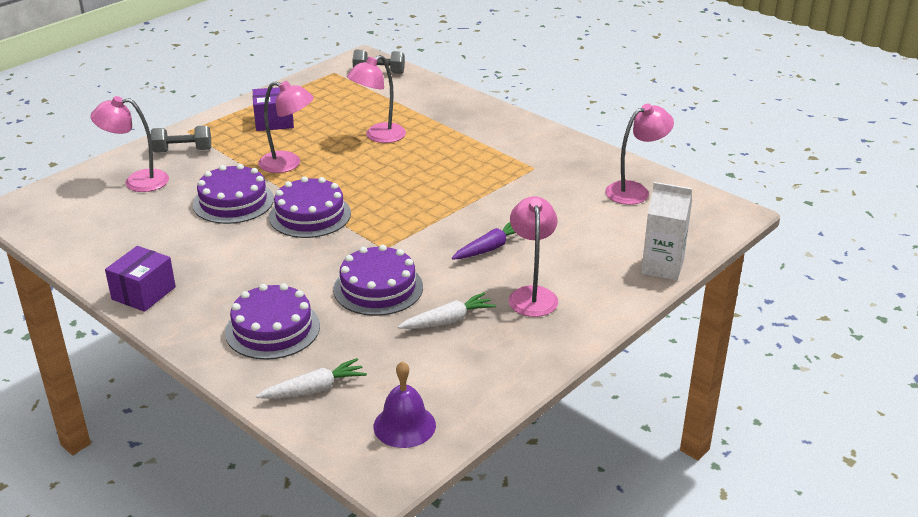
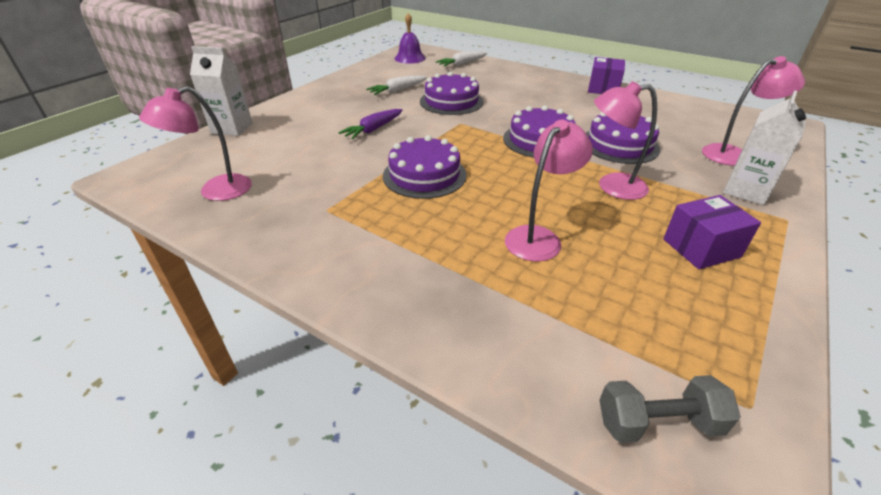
camera: 170 degrees right, 5 degrees up
grey dumbbell [151,126,211,153] -> white carton [723,90,806,205]
purple cake [225,283,320,360] -> purple cake moved to [383,135,467,199]
pink lamp [508,196,558,317] -> none

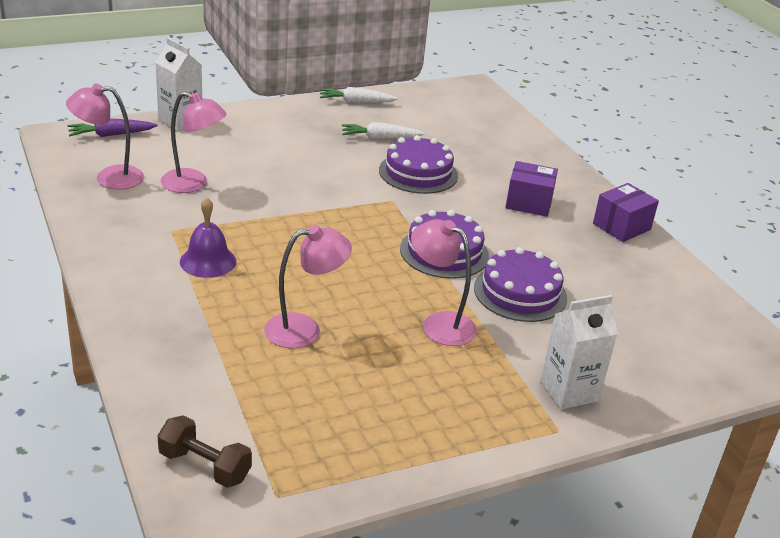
camera: 30 degrees right, 5 degrees down
purple carrot [338,109,403,140] -> purple carrot moved to [68,119,158,137]
purple cake [383,135,467,199] -> none
purple bell [395,13,426,64] -> purple bell moved to [180,197,236,278]
white carrot [436,51,488,67] -> white carrot moved to [320,87,398,103]
grey dumbbell [599,375,741,443] -> brown dumbbell [158,415,252,488]
purple box [663,195,761,269] -> purple box moved to [505,161,558,217]
pink lamp [702,56,805,166] -> pink lamp moved to [161,92,226,193]

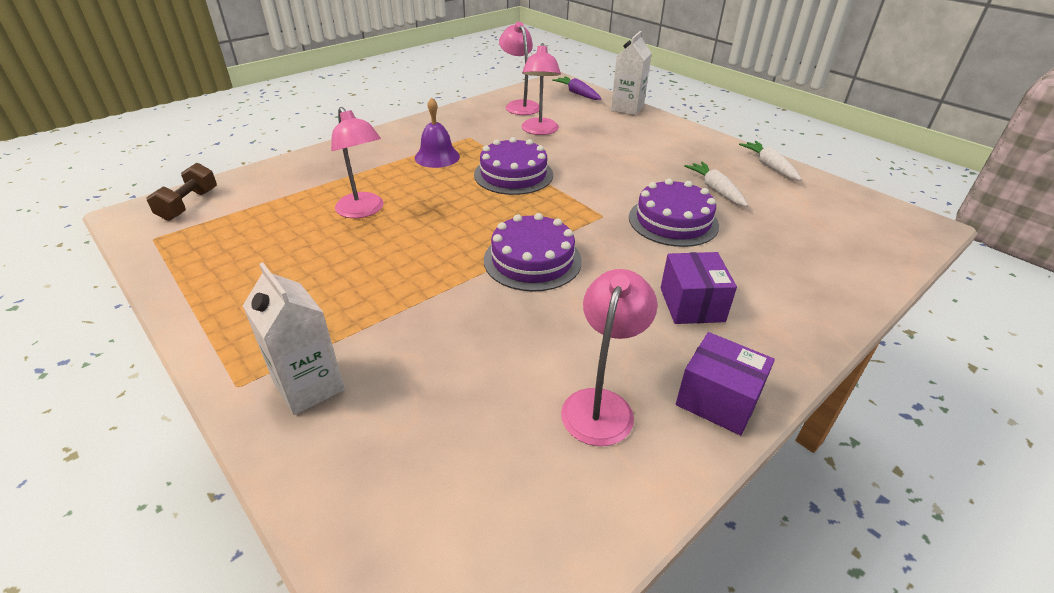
camera: 75 degrees right, 5 degrees up
pink lamp [411,219,477,346] -> pink lamp moved to [561,269,657,446]
purple cake [474,247,567,322] -> purple cake moved to [474,137,553,195]

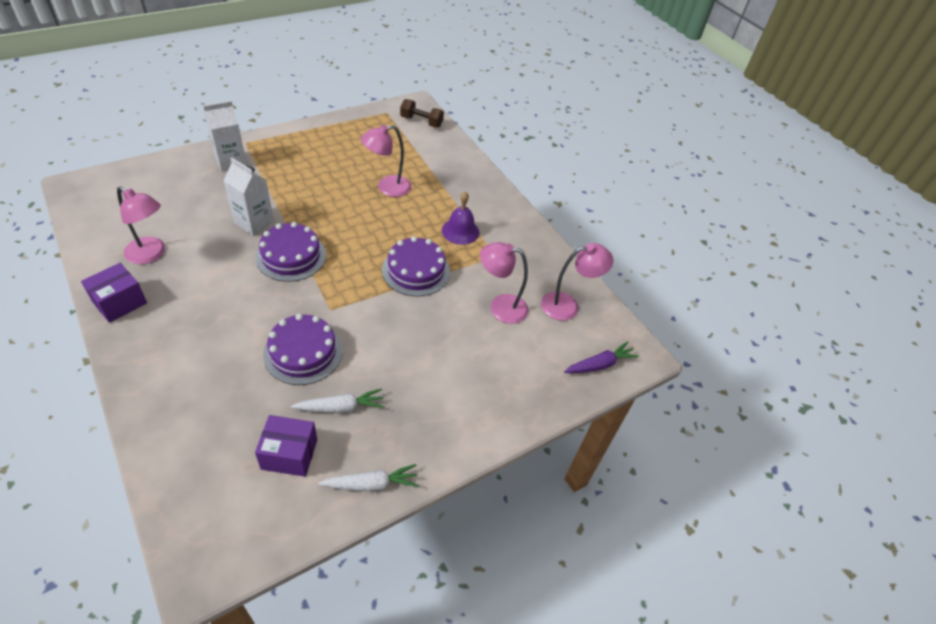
camera: 95 degrees right, 10 degrees up
white carton [611,31,652,115] -> white carton moved to [223,158,274,236]
purple box [661,252,737,324] -> purple box moved to [255,415,317,477]

